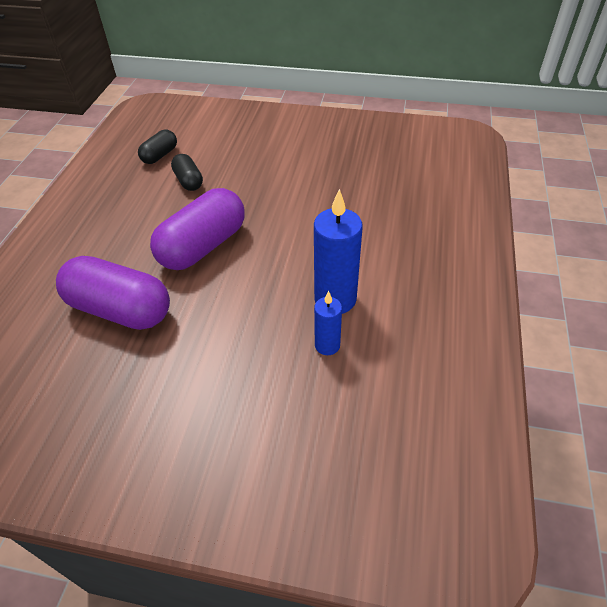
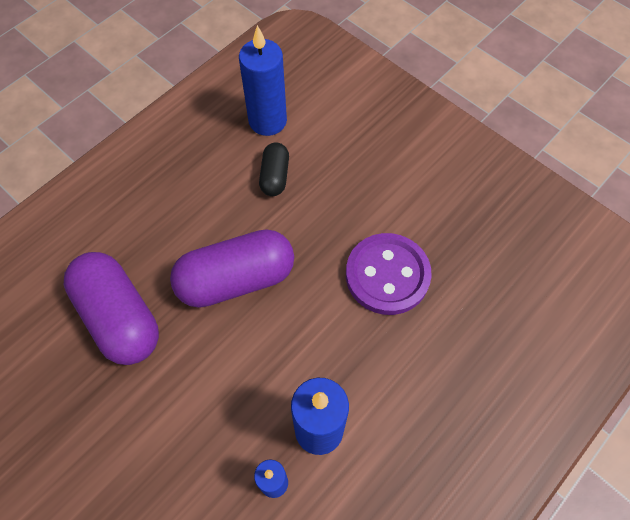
camera: 30 degrees right, 15 degrees up
black capsule [138,130,177,164] -> blue candle [239,25,287,136]
none -> purple button [346,233,432,315]

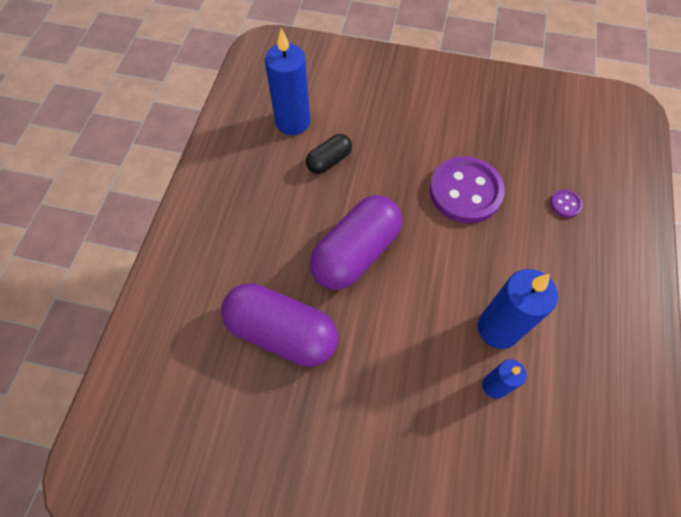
camera: 30 degrees left, 0 degrees up
black capsule [259,142,289,196] -> black capsule turned 75 degrees clockwise [306,134,352,174]
none -> purple button [550,190,583,218]

